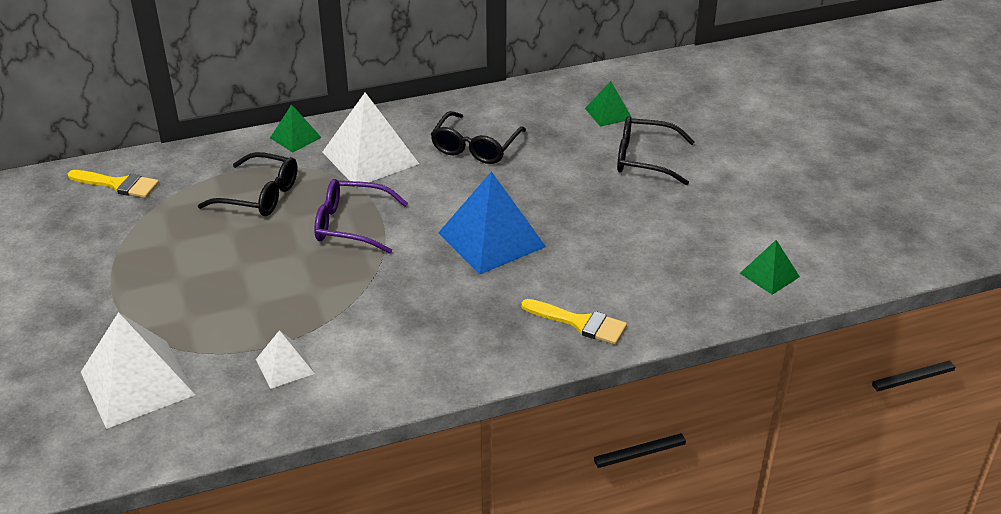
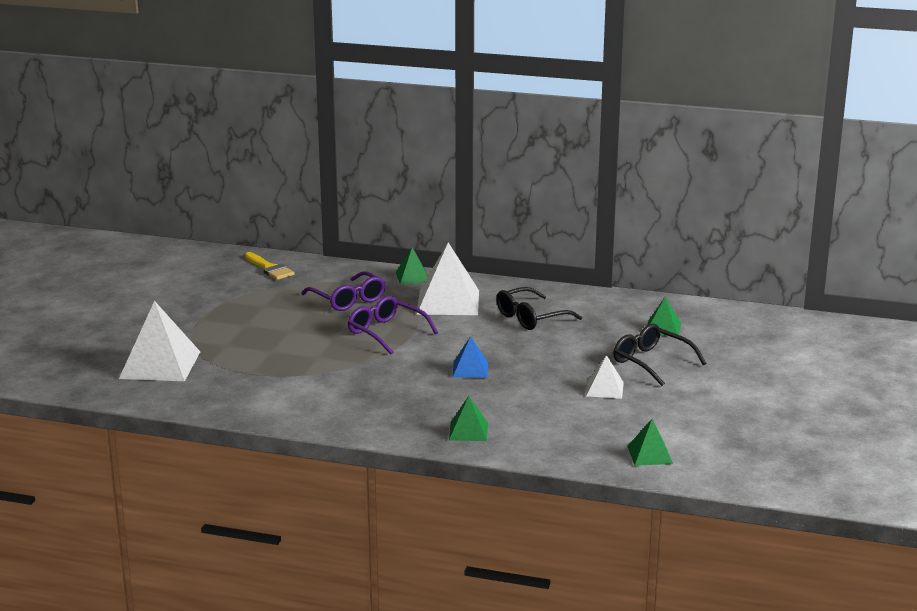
camera: 35 degrees right, 15 degrees down
black glasses [198,152,298,216] -> purple glasses [302,271,386,311]
white pyramid [256,330,315,389] -> white pyramid moved to [586,355,624,399]
blue pyramid [438,171,546,275] -> blue pyramid [453,336,488,378], size x0.52
yellow brush [521,299,627,345] -> green pyramid [449,396,488,441]

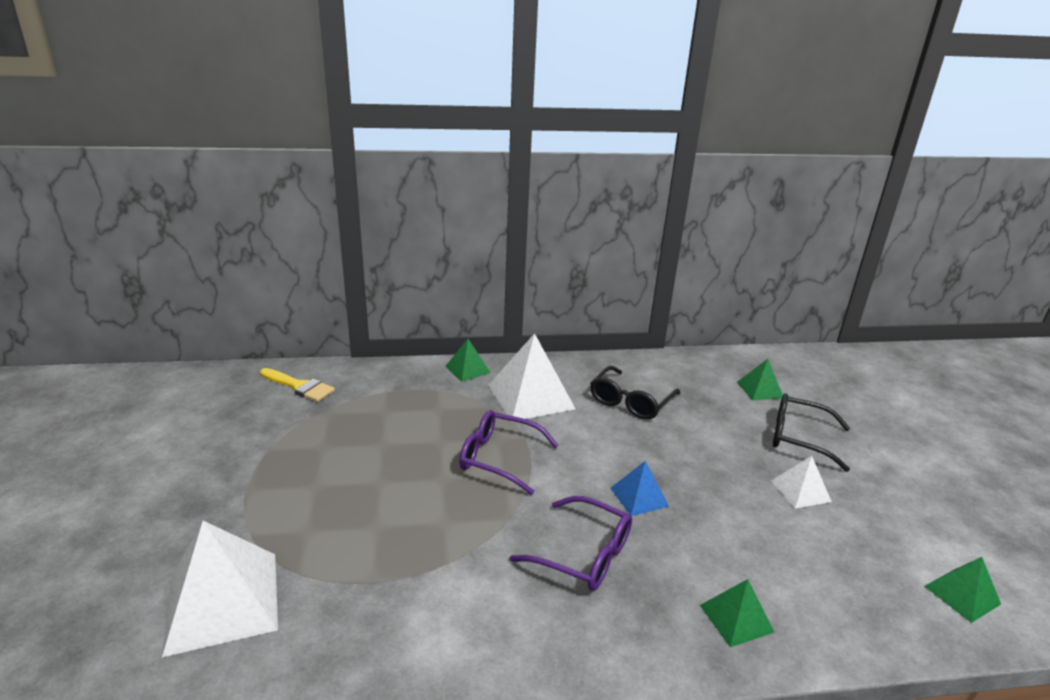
camera: 25 degrees left, 5 degrees up
purple glasses [302,271,386,311] -> purple glasses moved to [509,496,632,591]

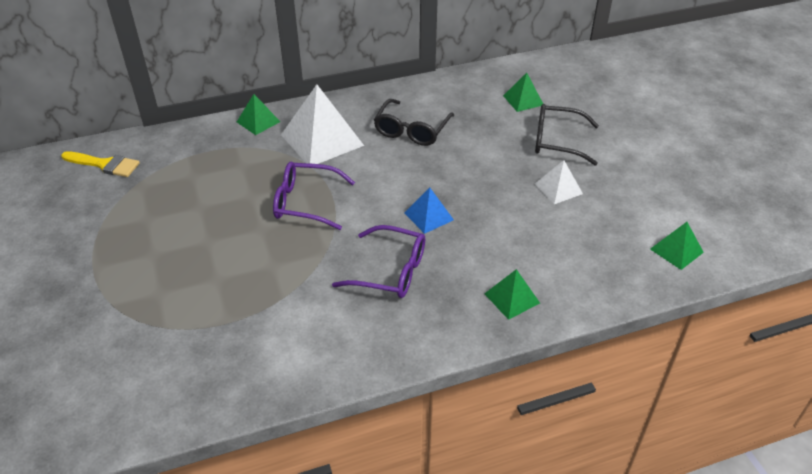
camera: 10 degrees left, 15 degrees up
white pyramid [162,521,278,657] -> none

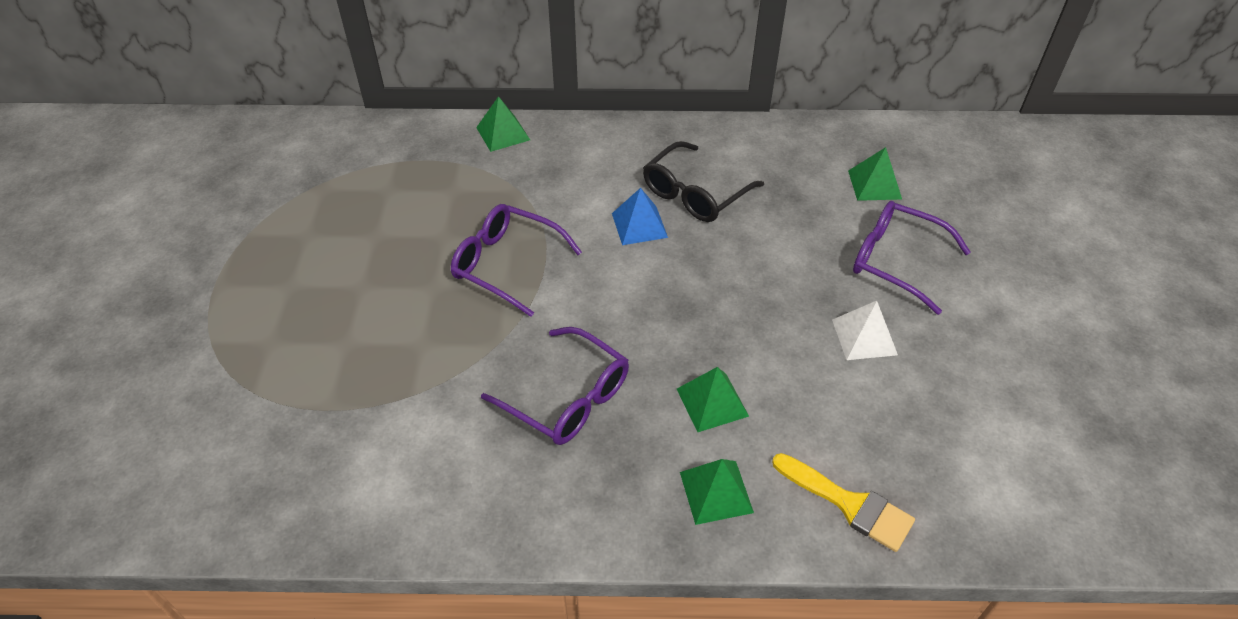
camera: 20 degrees right, 5 degrees up
yellow brush [61,151,140,177] -> yellow brush moved to [772,453,915,552]
white pyramid [281,84,364,164] -> none
blue pyramid [405,188,454,234] -> blue pyramid moved to [612,188,668,245]
black glasses [535,104,599,165] -> purple glasses [853,201,971,315]
green pyramid [650,222,704,270] -> green pyramid moved to [677,367,749,432]

